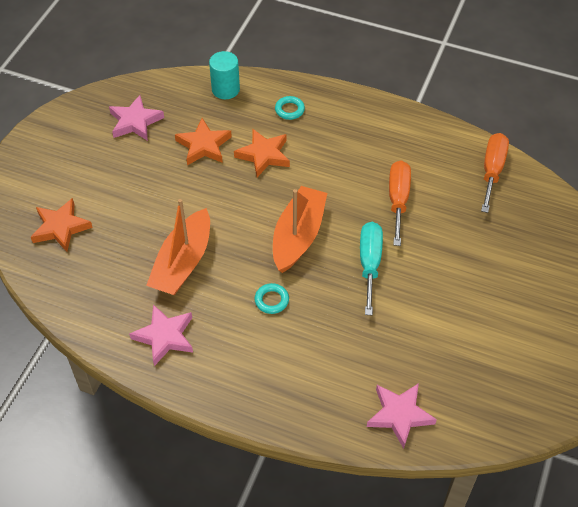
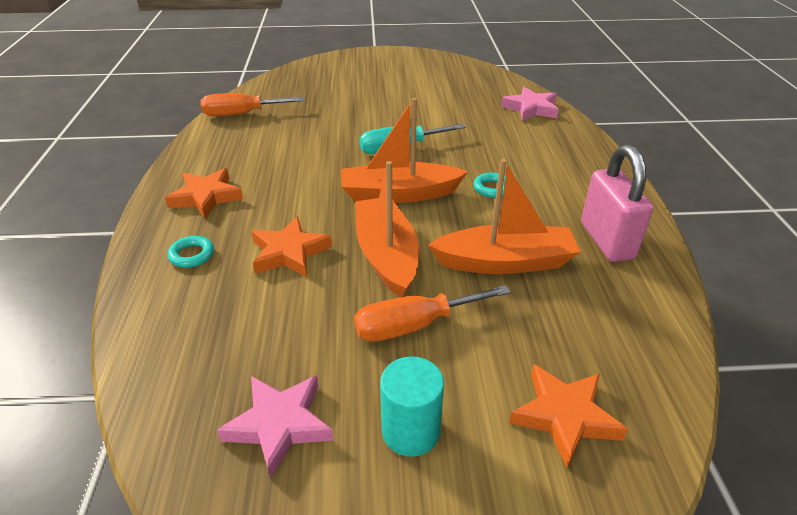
camera: 115 degrees left, 15 degrees down
pink star [129,304,193,366] -> pink padlock [581,144,653,262]
orange star [175,118,232,165] -> orange star moved to [165,168,243,219]
turquoise cylinder [209,51,240,99] -> turquoise cylinder moved to [380,357,444,457]
orange screwdriver [389,160,411,246] -> orange screwdriver moved to [354,285,511,342]
none -> orange boat [355,161,419,297]

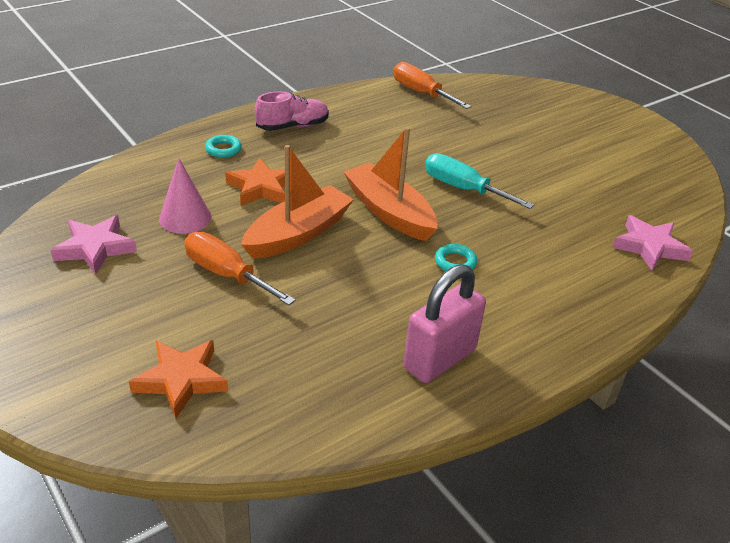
camera: 55 degrees right, 0 degrees up
orange star [165,168,243,219] -> pink shoe [255,91,329,131]
turquoise cylinder [380,357,444,457] -> none
orange boat [428,159,581,274] -> none
none -> pink cone [159,158,211,234]

